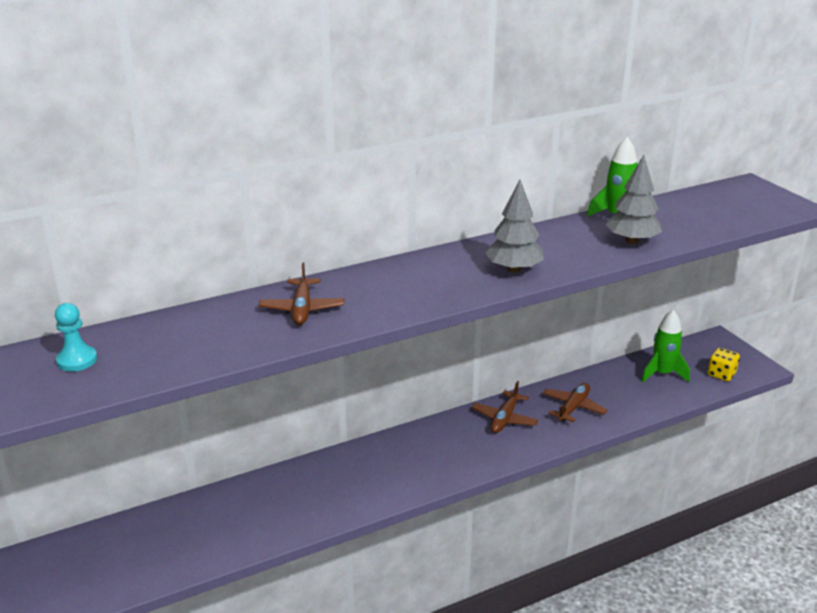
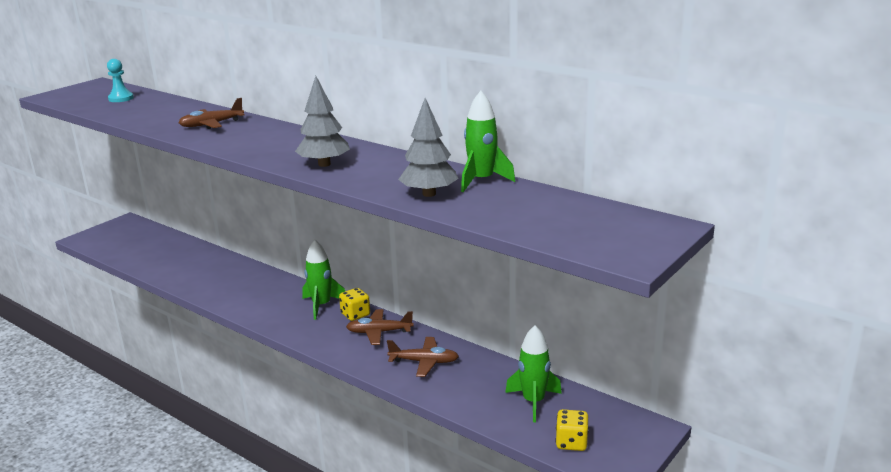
camera: 65 degrees right, 5 degrees down
none -> green rocket [302,240,345,320]
none -> yellow dice [339,288,370,321]

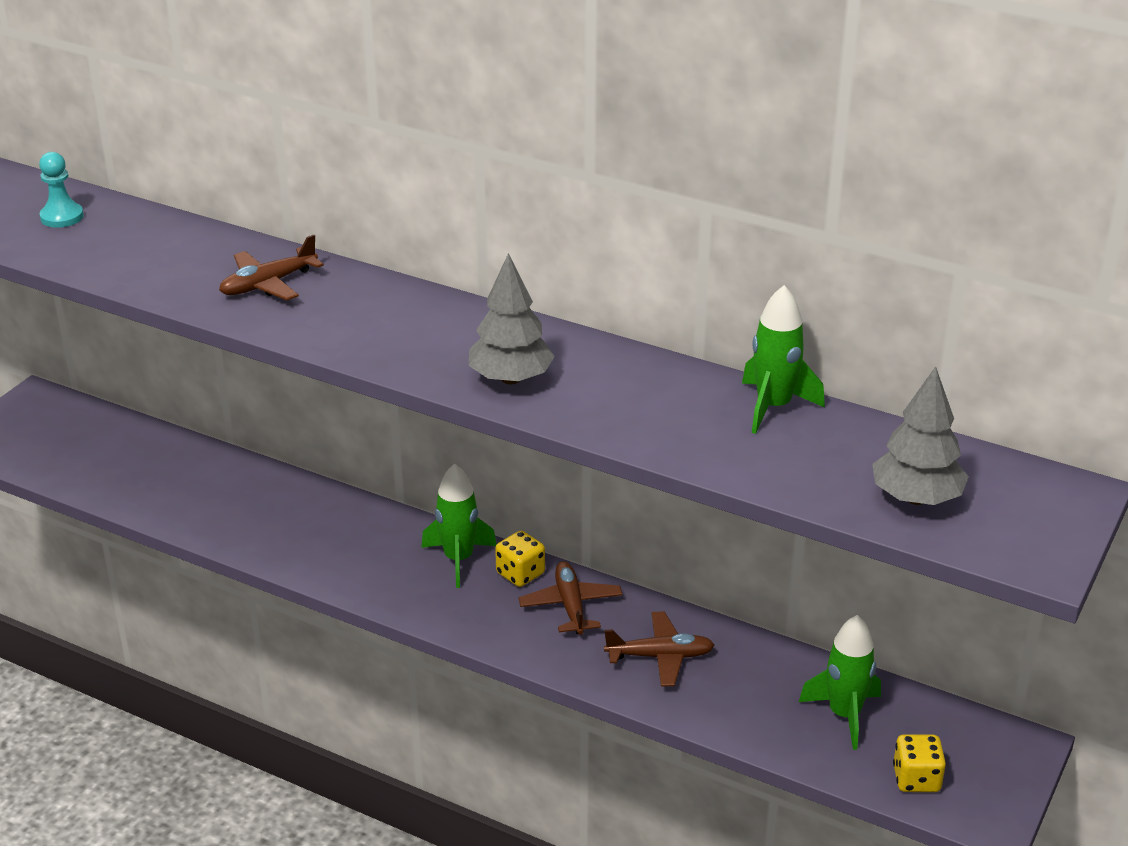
camera: 10 degrees left, 10 degrees up
brown plane [346,309,414,345] -> brown plane turned 90 degrees clockwise [518,561,623,635]
grey tree [398,98,459,197] -> grey tree moved to [872,366,969,505]

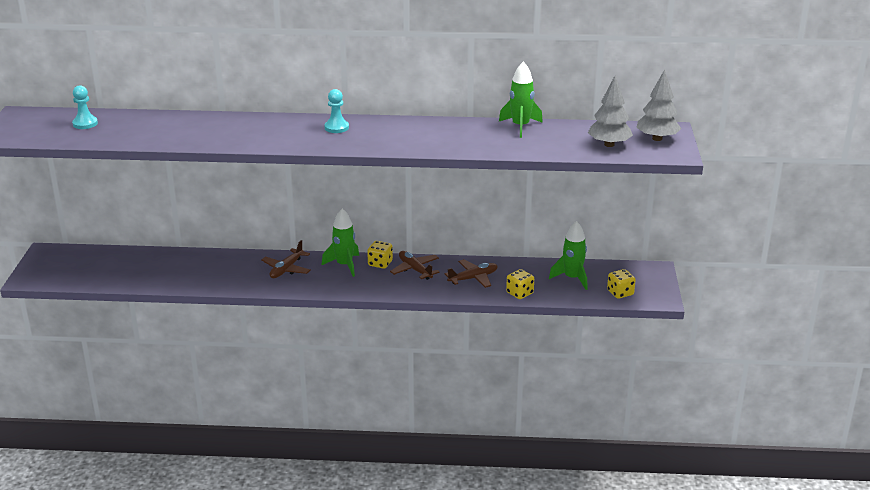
camera: 25 degrees left, 5 degrees down
brown plane [219,235,324,300] -> brown plane moved to [261,240,311,278]
grey tree [469,253,555,384] -> grey tree moved to [636,70,681,141]
none -> turquoise pawn [324,89,349,133]
none -> yellow dice [506,269,534,299]

